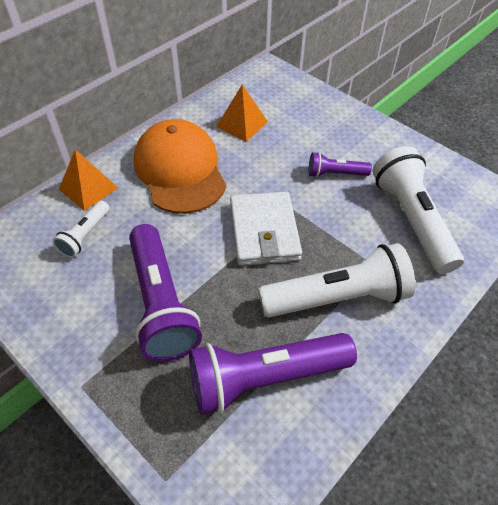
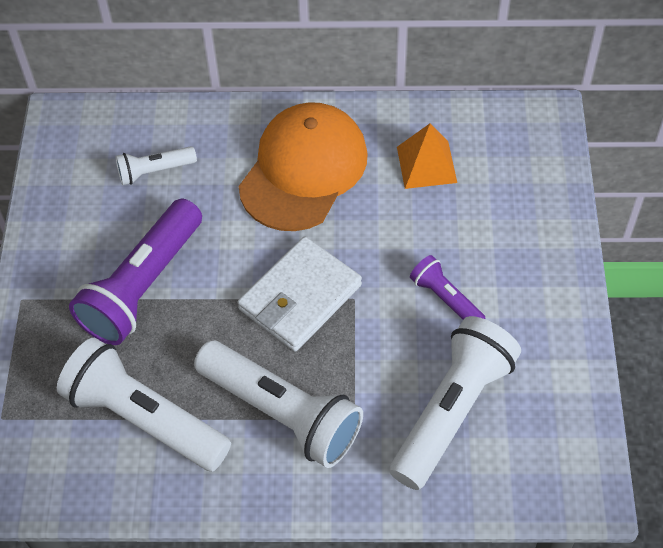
camera: 50 degrees right, 5 degrees up
orange pyramid [59,149,118,211] -> none
purple flashlight [189,333,357,415] -> white flashlight [57,338,231,471]

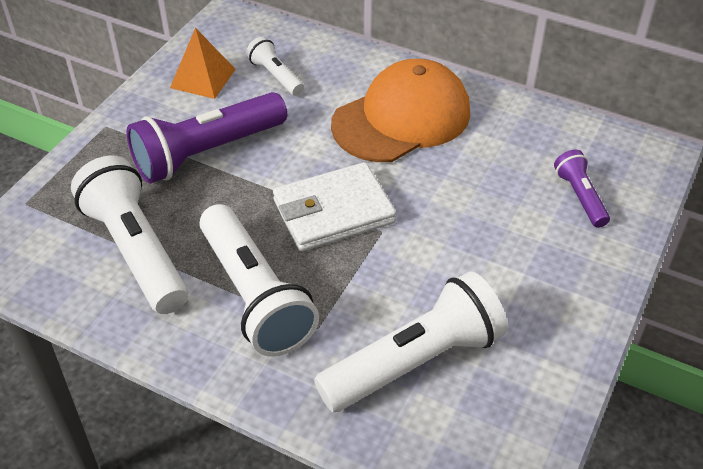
camera: 25 degrees right, 10 degrees down
white flashlight [115,146,197,185] -> white flashlight turned 45 degrees clockwise [246,37,304,96]
orange pyramid [397,124,457,189] -> orange pyramid moved to [170,28,236,99]
purple flashlight [410,255,486,320] -> purple flashlight moved to [554,150,610,228]

